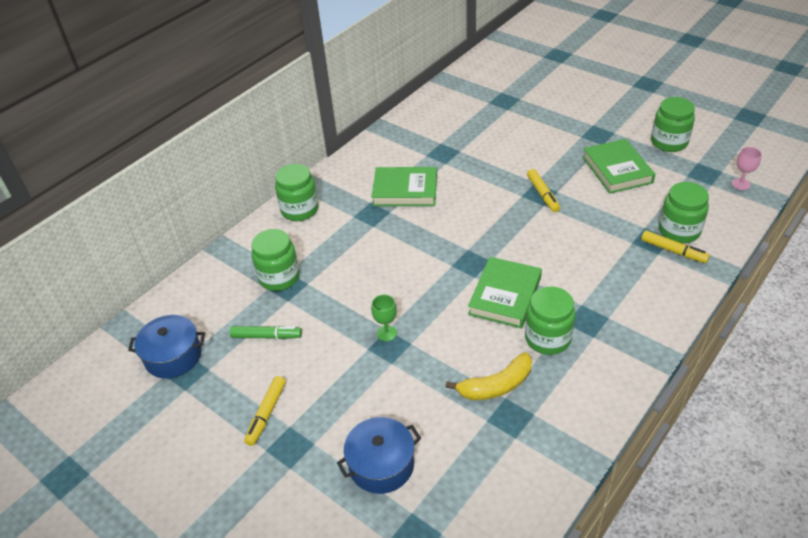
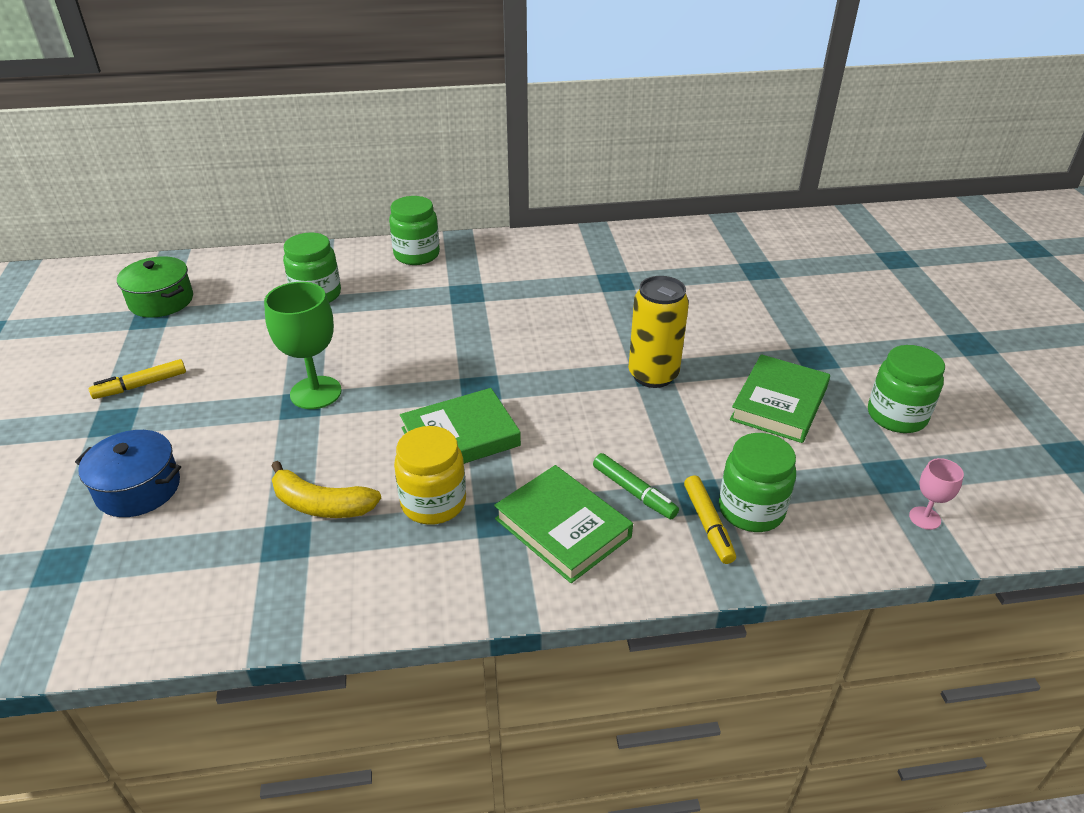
camera: 40 degrees right, 5 degrees down
blue pot [128,315,205,379] -> green pot [117,256,193,318]
green marker [230,326,302,339] -> green marker moved to [593,453,679,519]
green book [371,167,437,206] -> green book moved to [494,465,633,583]
green goblet [371,295,397,341] -> green goblet [264,282,342,409], size x1.97
green jar [525,286,576,355] -> yellow jar [394,426,466,525]
yellow marker [527,169,560,212] -> yellow can [629,276,689,388]

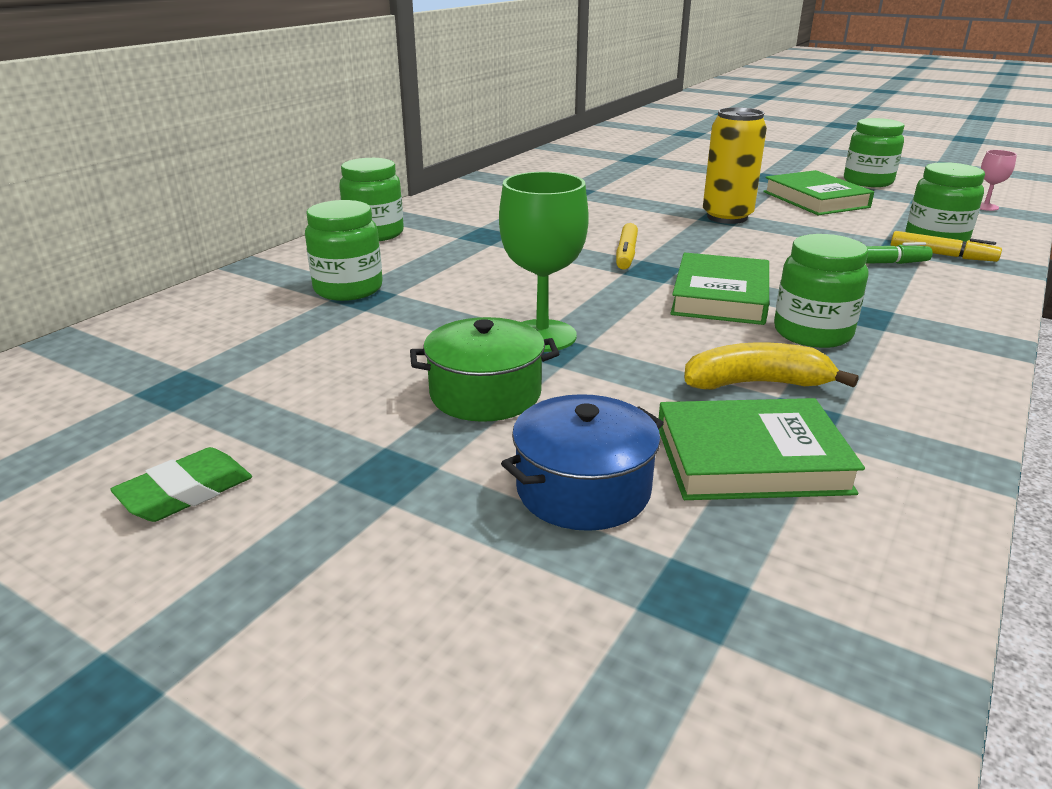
camera: 50 degrees left, 10 degrees down
yellow marker [89,359,186,399] -> yellow marker moved to [616,223,638,270]
green pot [117,256,193,318] -> green pot moved to [410,317,559,422]
yellow banana [272,461,381,518] -> yellow banana turned 150 degrees counterclockwise [684,342,859,389]
yellow jar [394,426,466,525] -> green jar [774,234,869,348]
green book [494,465,633,583] -> green book moved to [658,398,865,500]
none -> green eraser [110,447,252,522]

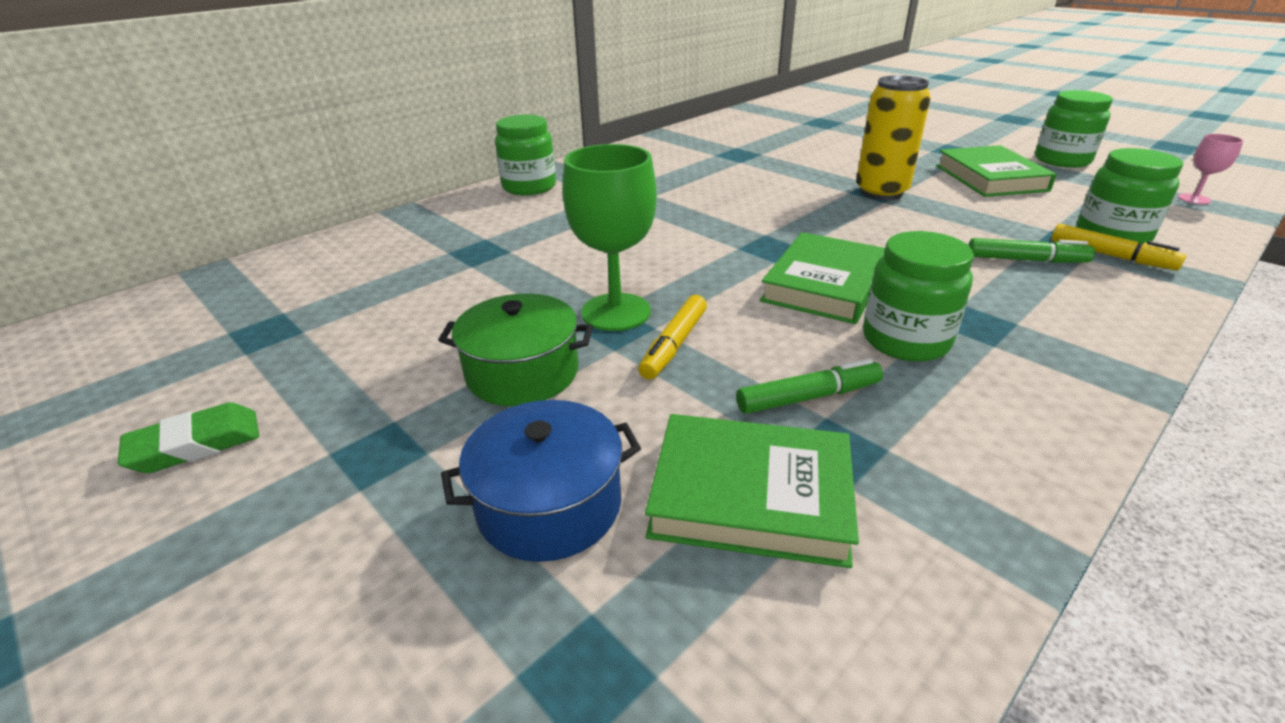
camera: 15 degrees right, 5 degrees up
green jar [305,200,383,301] -> none
yellow marker [616,223,638,270] -> yellow marker moved to [638,295,707,380]
yellow banana [684,342,859,389] -> green marker [736,359,883,414]

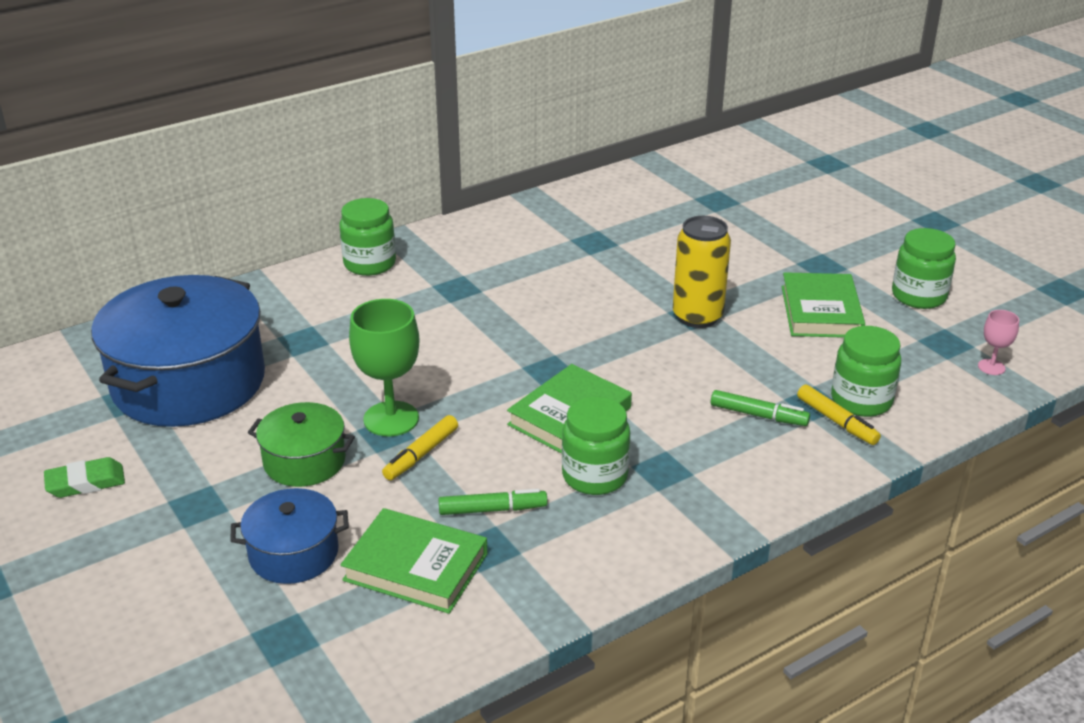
camera: 10 degrees right, 0 degrees up
none -> blue pot [91,275,265,427]

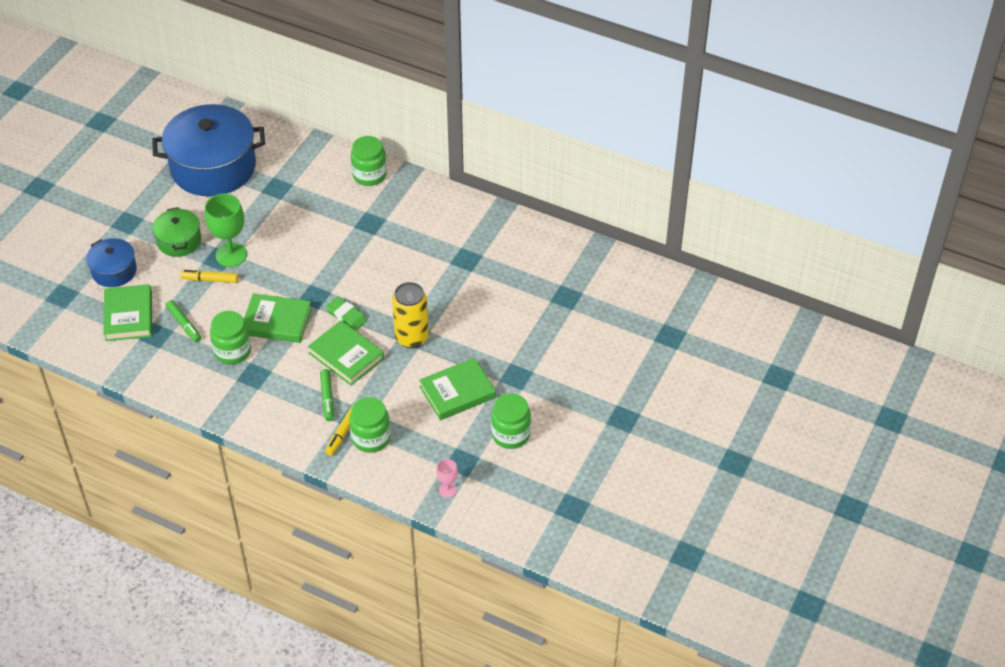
camera: 60 degrees right, 15 degrees up
green eraser [44,457,125,498] -> green eraser moved to [326,297,367,330]
none -> green book [308,320,384,386]

